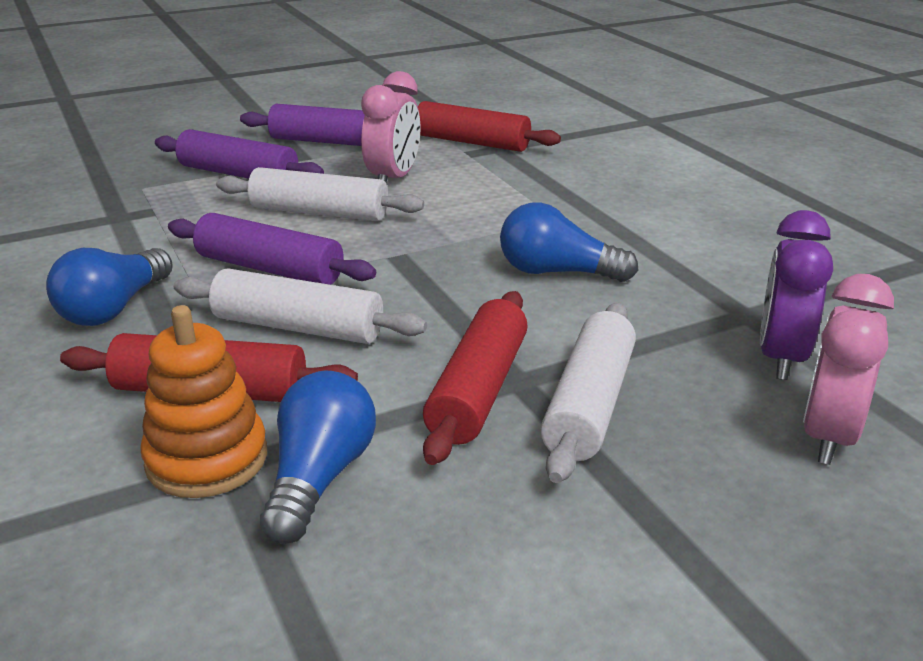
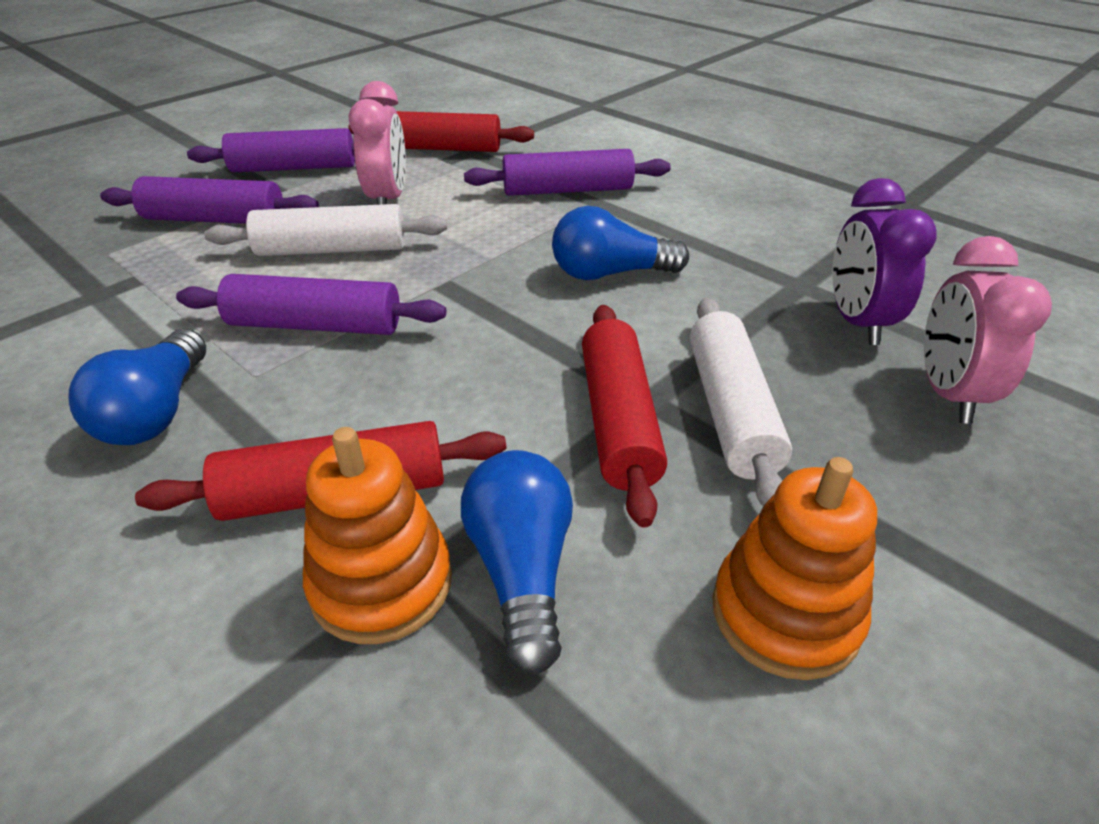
camera: 20 degrees left, 10 degrees up
white rolling pin [174,268,427,344] -> none
none -> purple rolling pin [464,149,671,196]
none -> orange stacking toy [712,457,877,680]

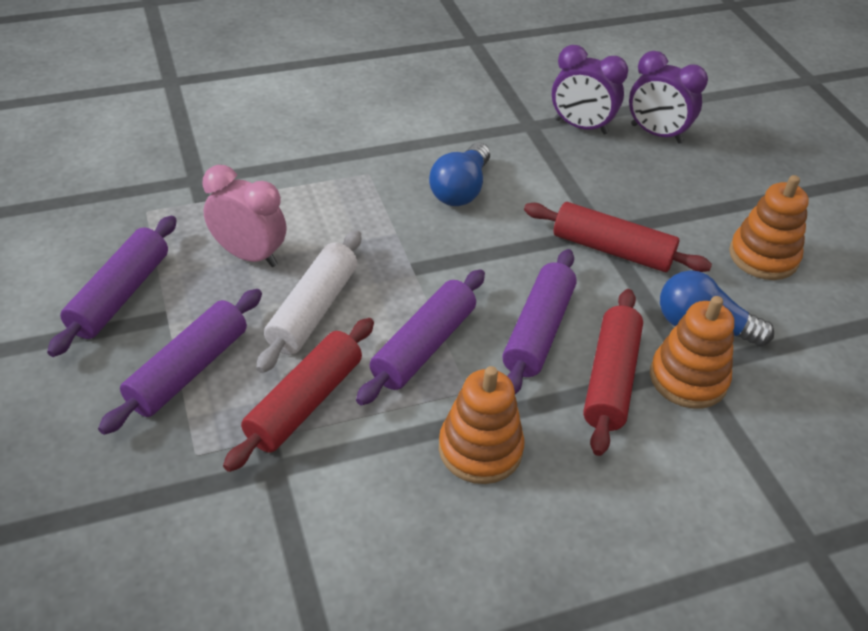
camera: 65 degrees left, 5 degrees up
blue light bulb [68,329,206,445] -> orange stacking toy [439,366,525,484]
red rolling pin [348,111,534,152] -> red rolling pin moved to [223,318,374,472]
purple rolling pin [464,149,671,196] -> purple rolling pin moved to [502,249,577,394]
white rolling pin [690,298,792,506] -> none
pink clock [924,236,1052,424] -> purple clock [629,51,708,144]

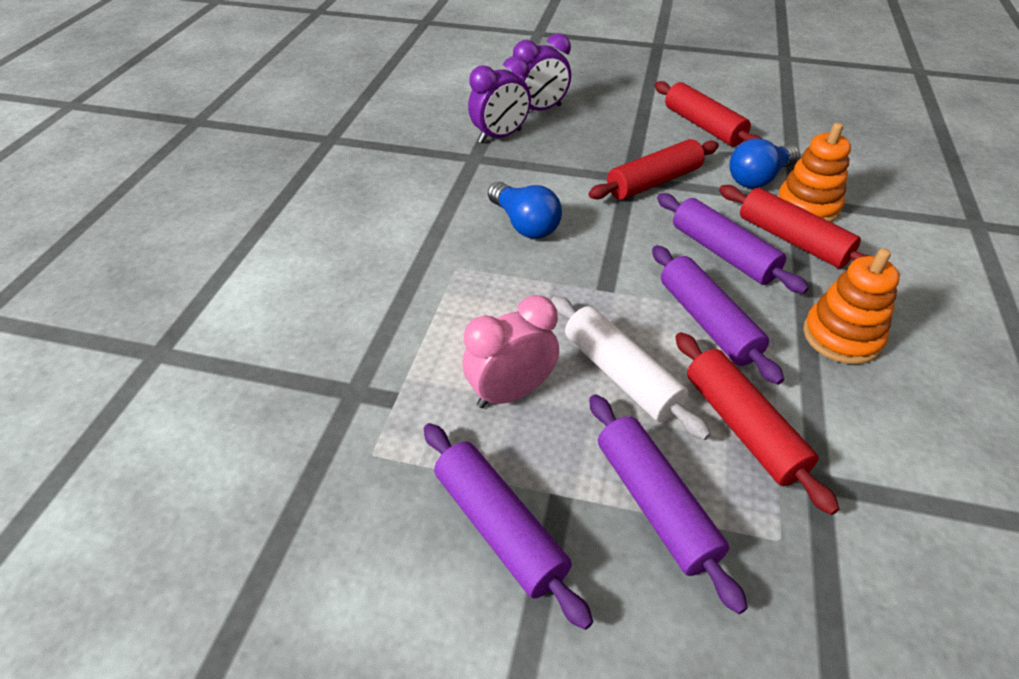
camera: 55 degrees left, 0 degrees up
orange stacking toy [729,175,809,280] -> red rolling pin [654,81,762,146]

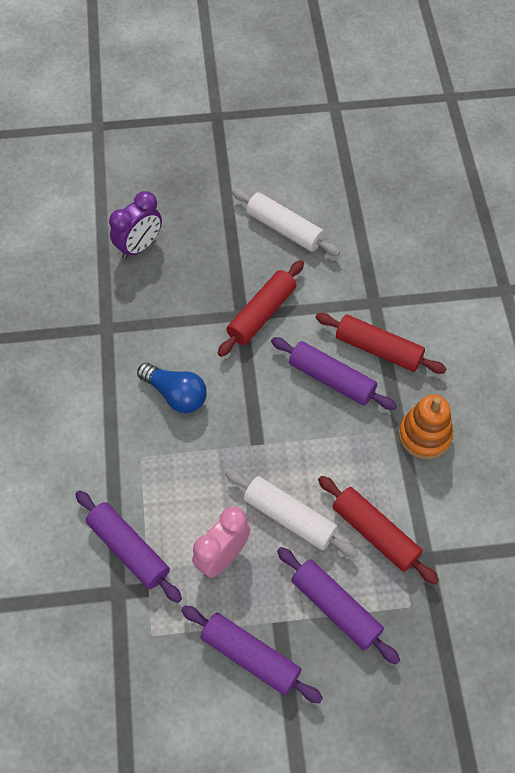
camera: 20 degrees left, 15 degrees up
purple clock [468,56,531,144] -> none
purple rolling pin [652,245,784,385] -> purple rolling pin moved to [75,490,182,603]
red rolling pin [654,81,762,146] -> white rolling pin [232,189,340,256]
blue light bulb [730,138,800,188] -> none
orange stacking toy [778,123,851,222] -> none

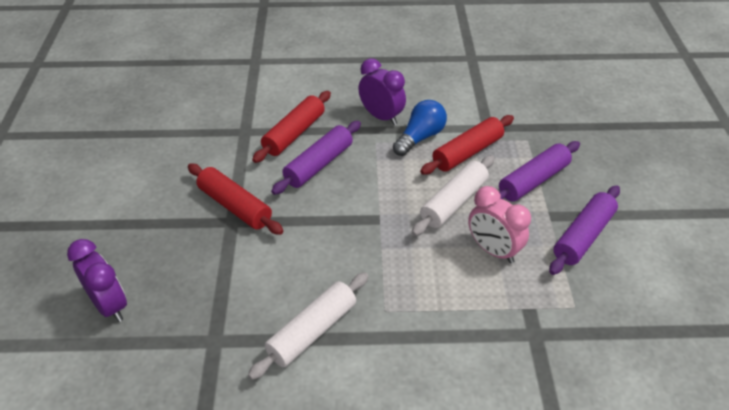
camera: 85 degrees left, 15 degrees down
purple rolling pin [75,490,182,603] -> none
blue light bulb [137,363,207,413] -> blue light bulb moved to [393,100,447,156]
white rolling pin [232,189,340,256] -> white rolling pin moved to [248,272,369,380]
orange stacking toy [399,395,453,459] -> purple clock [358,58,406,125]

